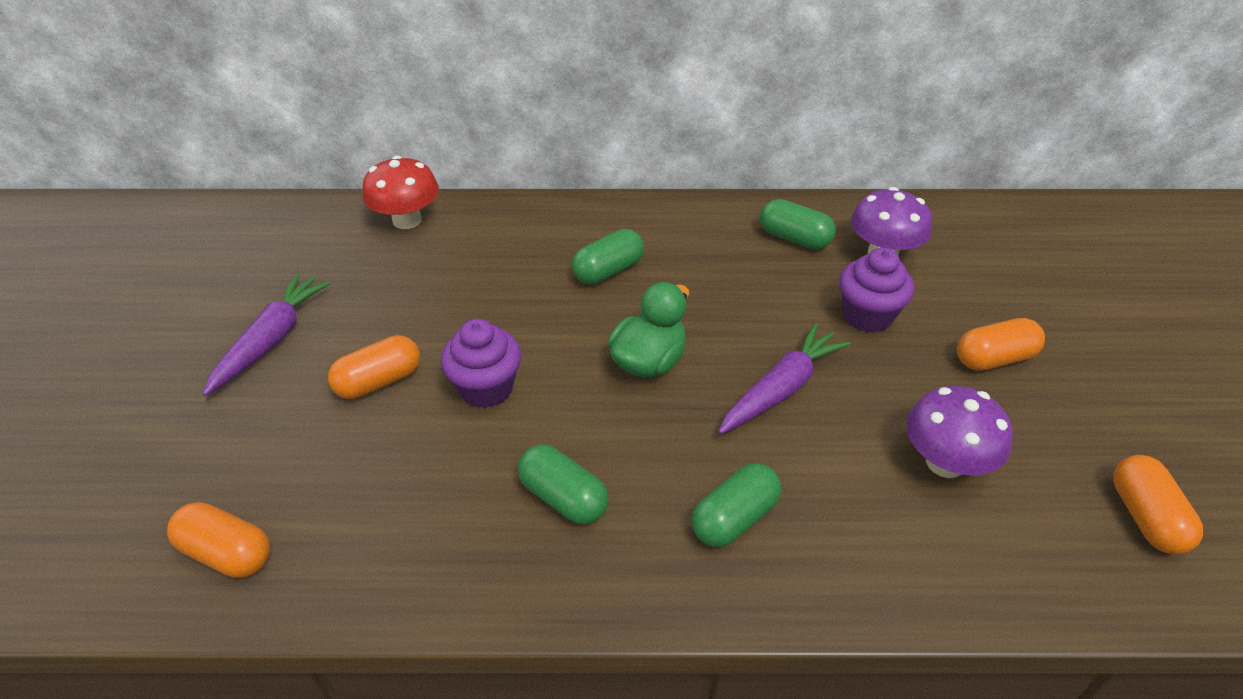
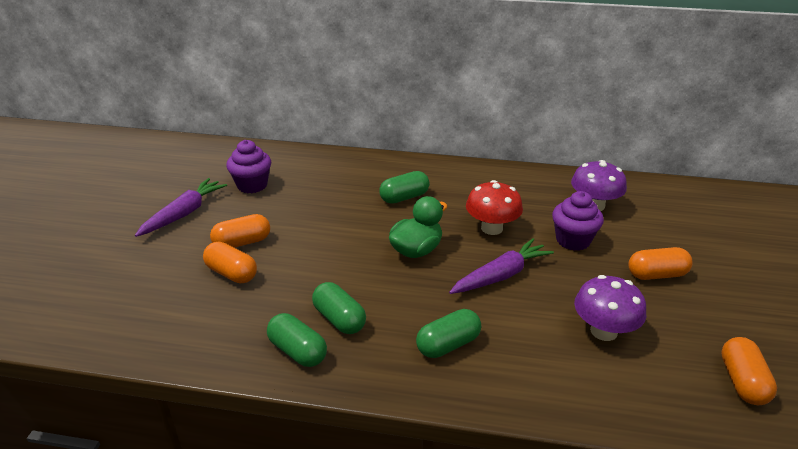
camera: 10 degrees right, 10 degrees down
orange capsule [167,502,270,578] -> orange capsule moved to [203,241,257,284]
red mushroom [362,156,439,229] -> red mushroom moved to [466,180,523,235]
purple cupcake [441,319,521,408] -> purple cupcake moved to [226,140,271,193]
green capsule [760,199,836,249] -> green capsule moved to [267,313,327,367]

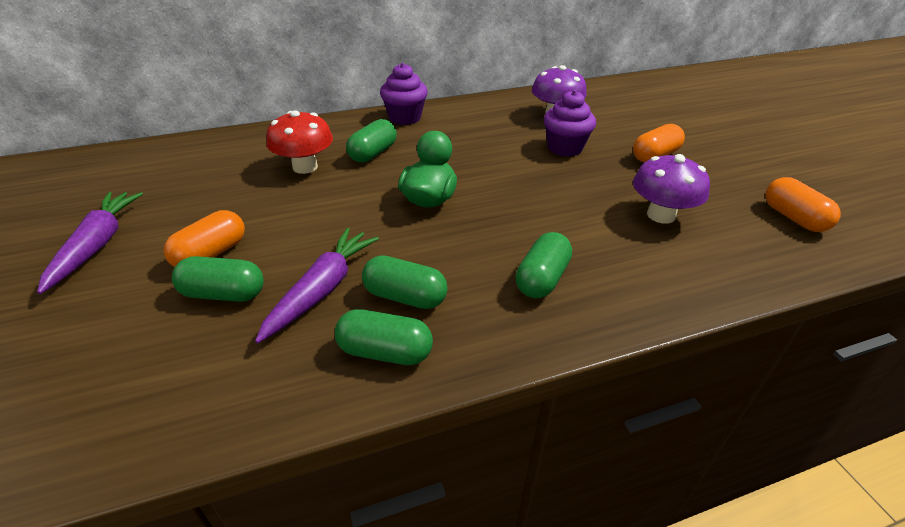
camera: 30 degrees left, 5 degrees up
orange capsule [203,241,257,284] -> green capsule [172,256,264,302]
purple cupcake [226,140,271,193] -> purple cupcake moved to [380,63,428,125]
purple carrot [449,238,554,294] -> purple carrot moved to [255,228,379,343]
red mushroom [466,180,523,235] -> red mushroom moved to [267,110,333,174]

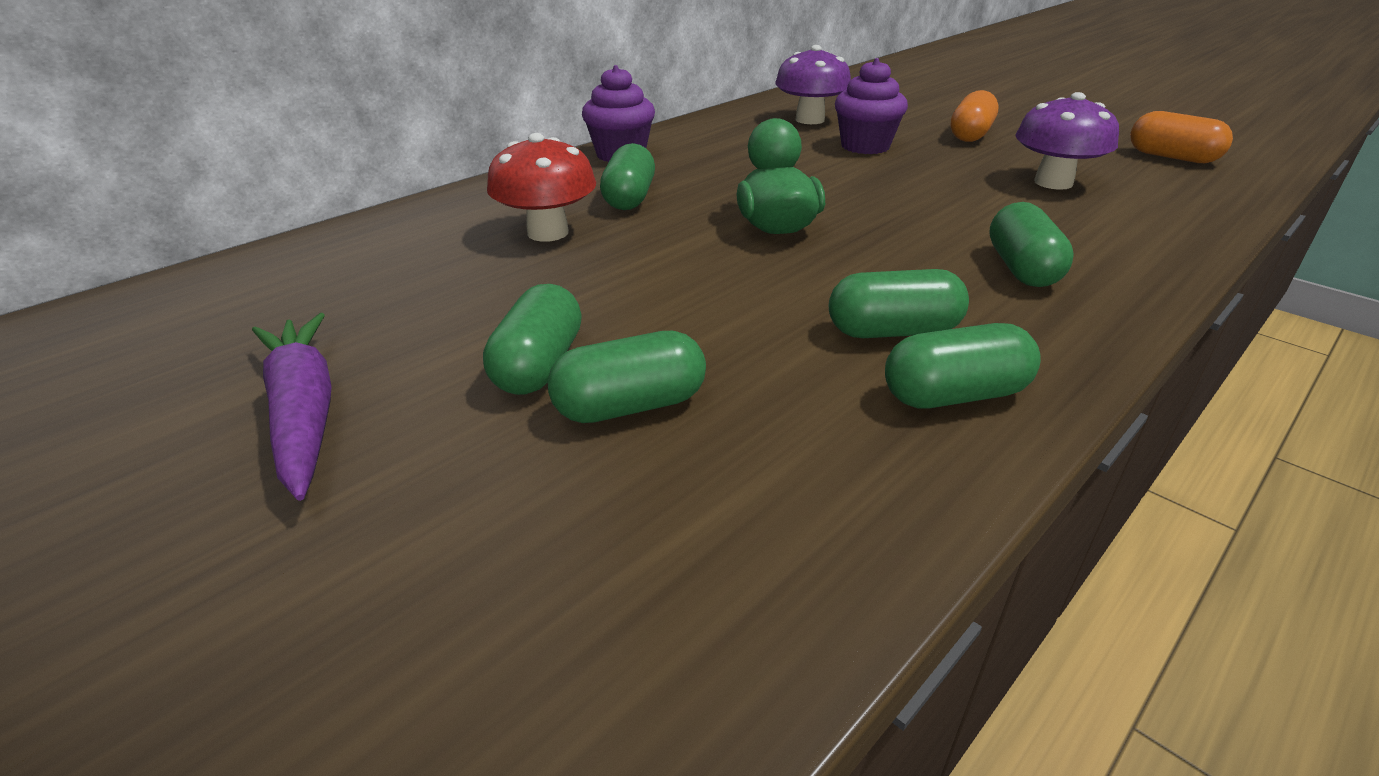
camera: 25 degrees left, 5 degrees down
orange capsule [164,210,245,267] -> green capsule [483,284,582,395]
purple carrot [255,228,379,343] -> none

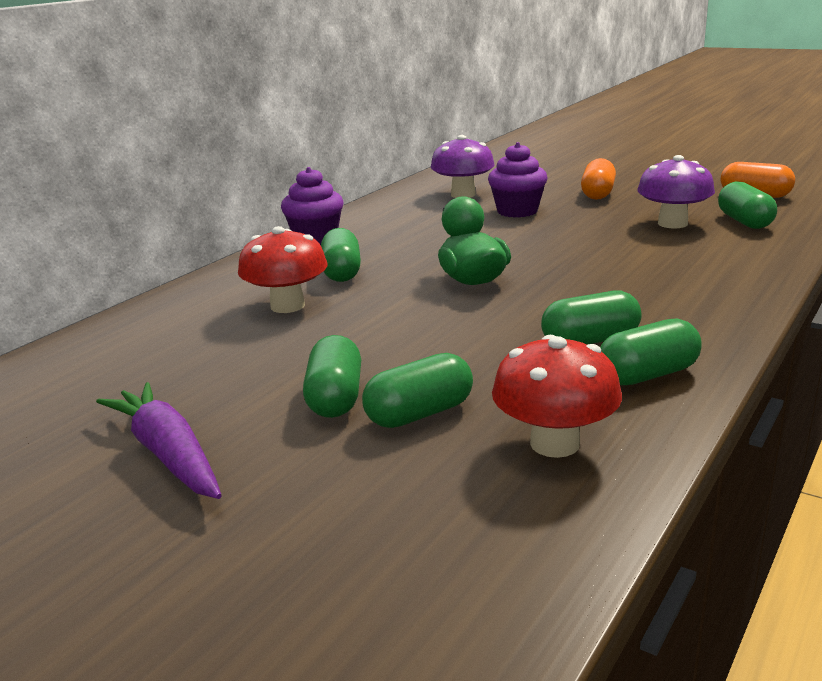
camera: 10 degrees left, 10 degrees down
green capsule [989,202,1074,287] -> green capsule moved to [718,181,777,229]
none -> red mushroom [492,335,622,458]

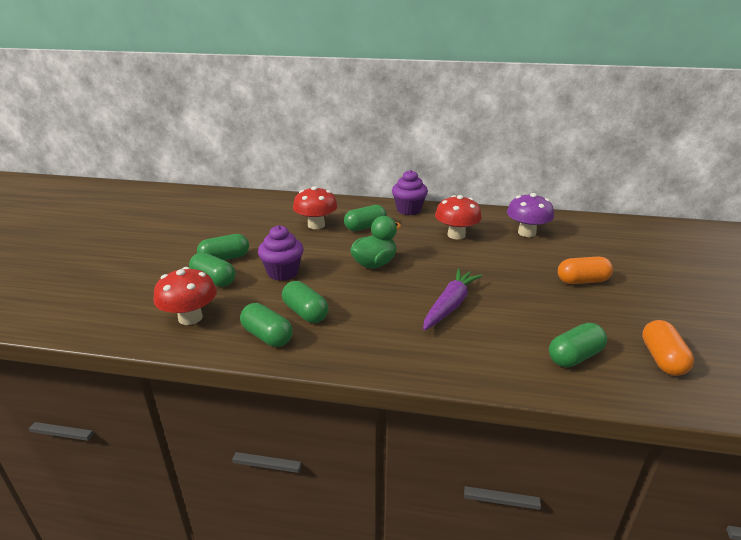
camera: 65 degrees right, 5 degrees up
purple carrot [96,382,222,499] -> purple carrot moved to [423,268,482,330]
purple cupcake [488,142,548,218] -> purple cupcake moved to [258,225,304,281]
purple mushroom [637,155,715,228] -> none
none -> red mushroom [435,195,482,239]

